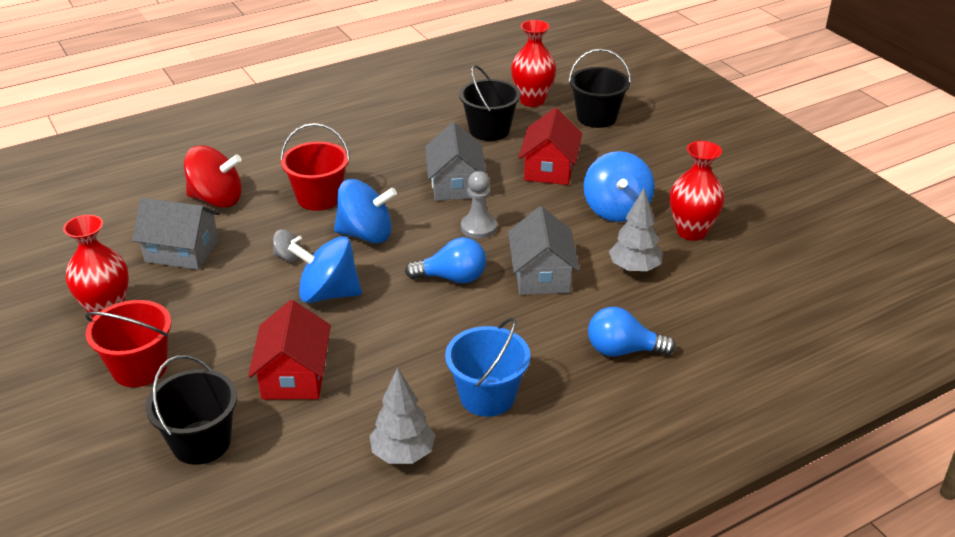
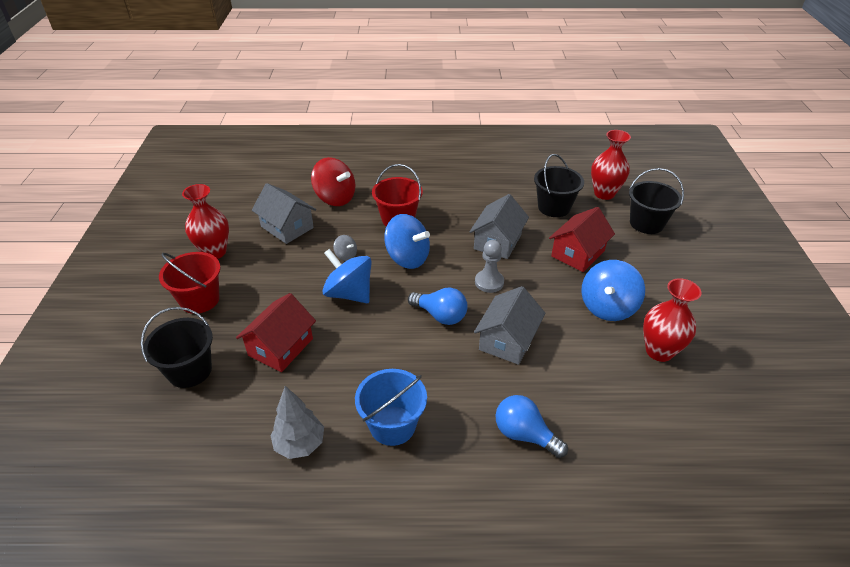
camera: 30 degrees right, 5 degrees up
grey tree [609,188,663,273] -> none

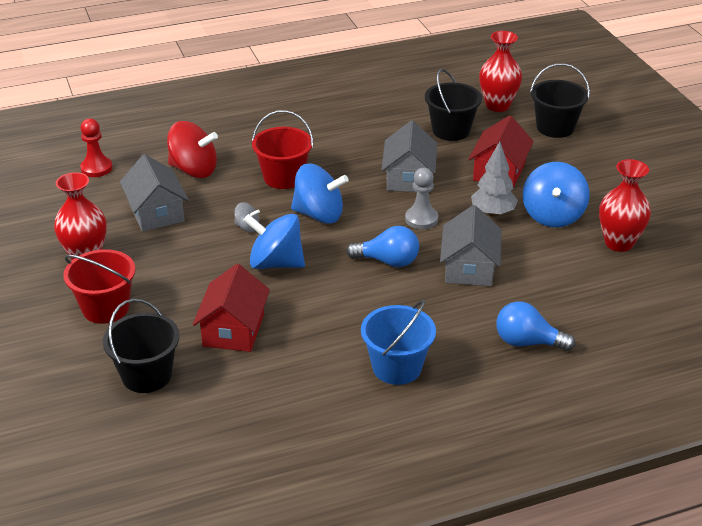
camera: 20 degrees left, 5 degrees down
grey house [252,183,316,244] -> grey house turned 45 degrees clockwise [120,154,189,232]
grey tree [270,386,324,459] -> grey tree moved to [471,141,518,217]
none -> red pawn [80,119,112,177]

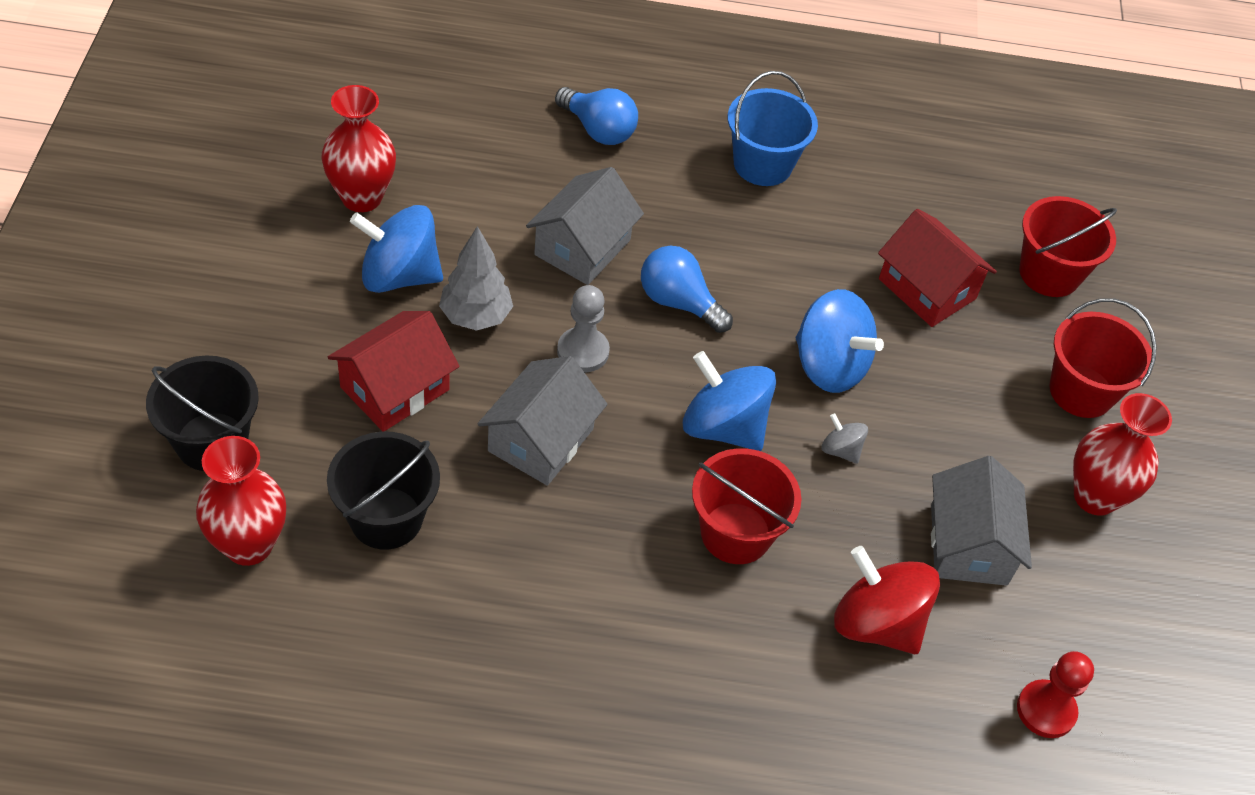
camera: 160 degrees left, 15 degrees up
black bucket [103,299,180,393] -> red bucket [1019,196,1117,297]
red house [193,264,270,352] -> red house turned 75 degrees counterclockwise [878,209,997,327]
blue spinning top [523,162,590,227] -> blue spinning top turned 120 degrees counterclockwise [350,205,443,293]

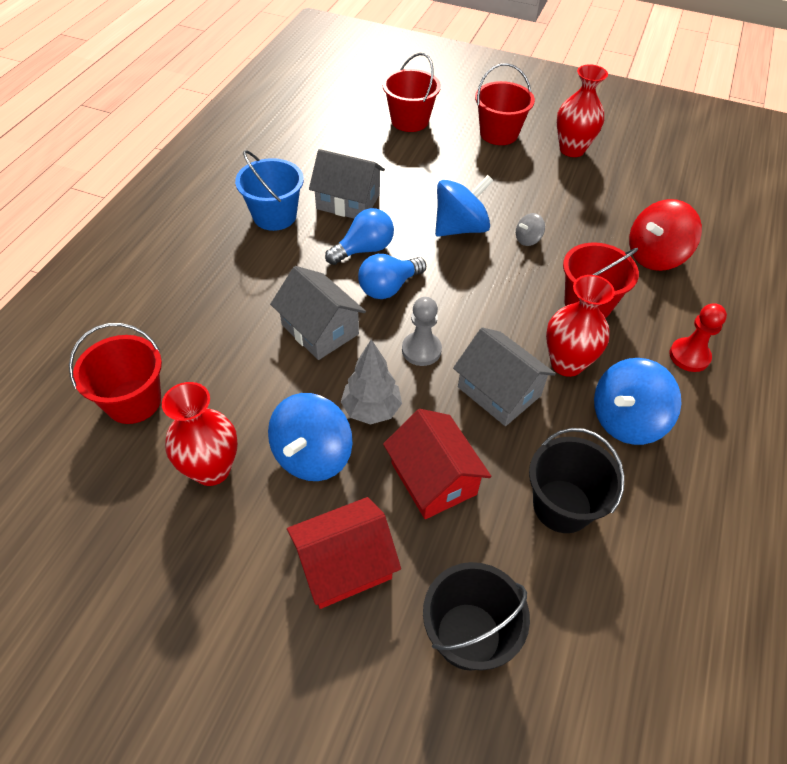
camera: 70 degrees left, 0 degrees up
red vase [196,436,286,566] -> red vase moved to [546,275,615,377]
blue light bulb [555,87,638,145] -> blue light bulb moved to [325,208,394,265]
blue spinning top [683,351,776,451] -> blue spinning top moved to [594,358,681,445]
red house [878,209,997,327] -> red house moved to [287,497,401,609]
grey house [931,456,1032,586] -> grey house moved to [309,149,385,219]
red pawn [1017,651,1094,738] -> red pawn moved to [669,303,727,372]
none -> red bucket [69,323,162,424]

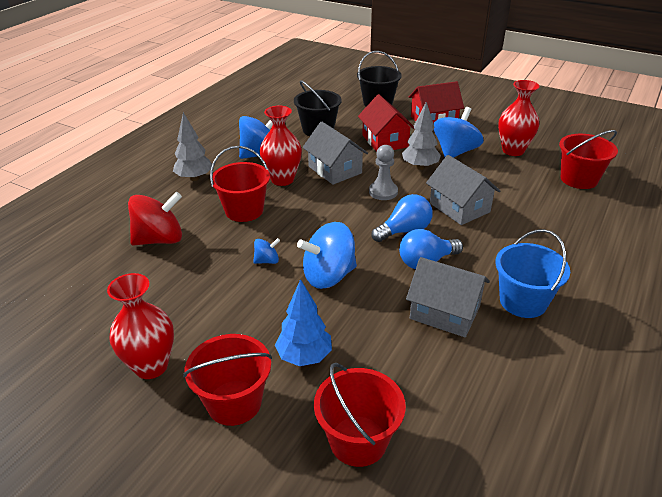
camera: 170 degrees left, 15 degrees down
grey spinning top [516,213,545,246] -> blue spinning top [253,238,280,264]
red pawn [669,303,727,372] -> grey tree [173,112,212,181]
none -> blue tree [275,279,332,366]

